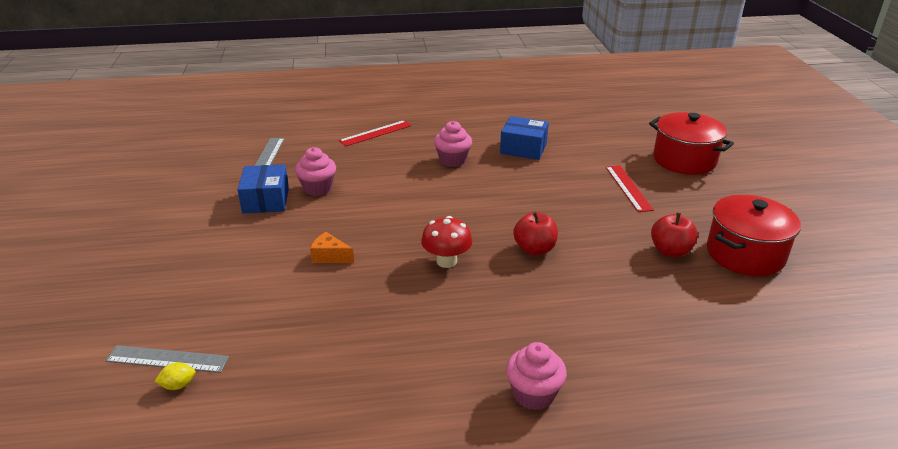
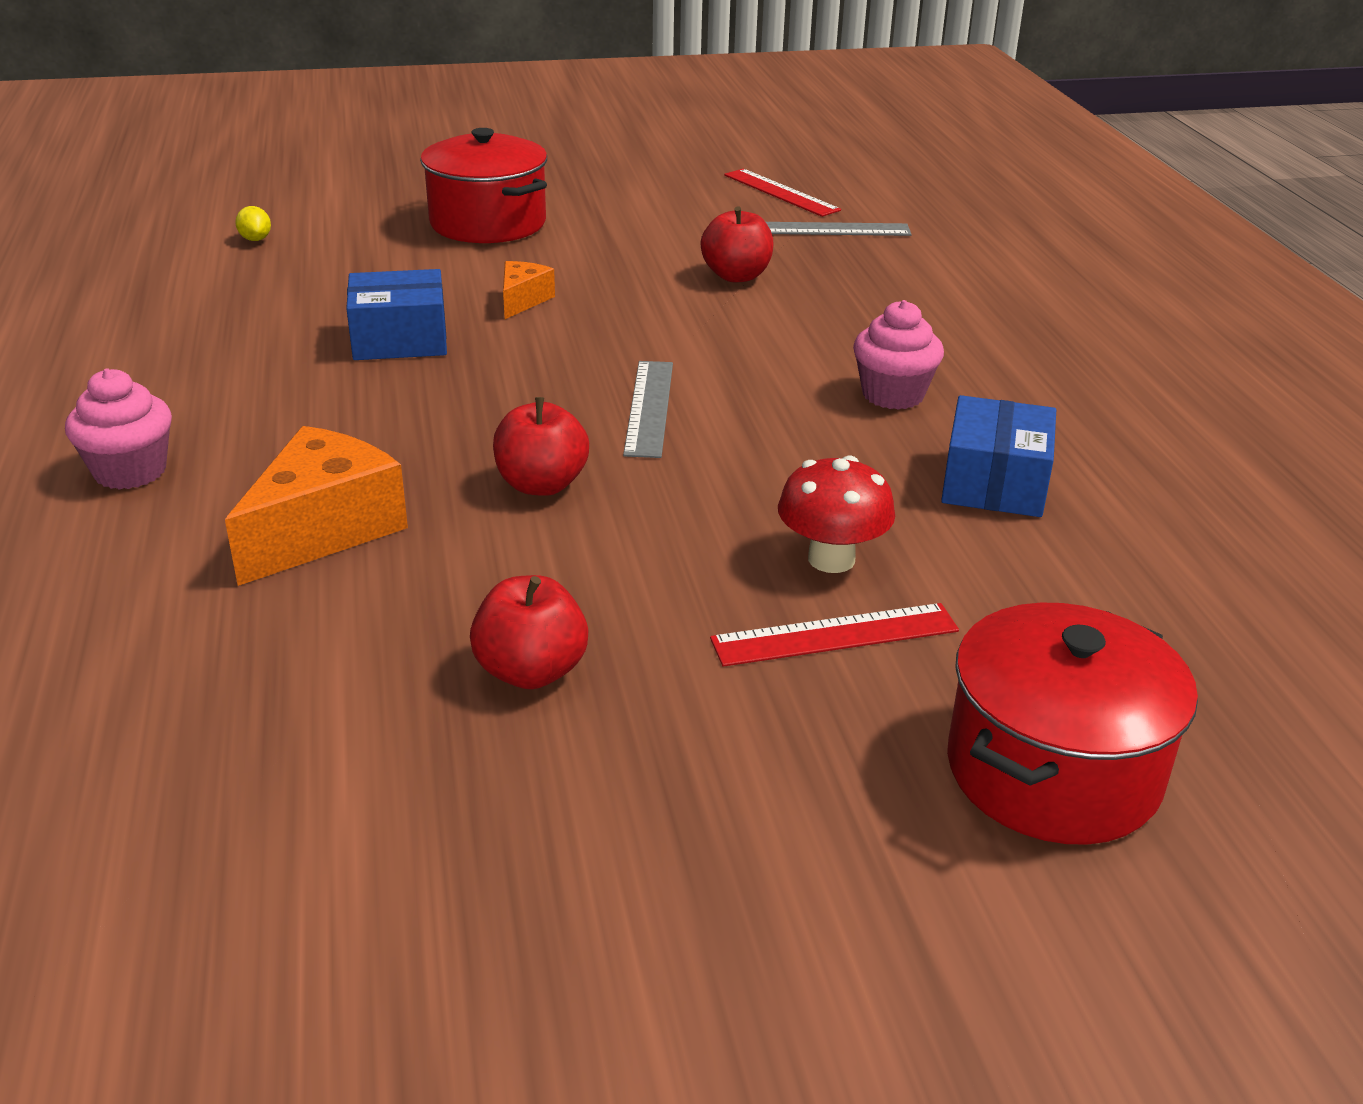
camera: 85 degrees right, 0 degrees up
grey ruler [105,345,229,373] -> grey ruler moved to [623,361,673,458]
blue box [237,165,289,213] -> blue box moved to [346,269,447,360]
pink cupcake [295,147,336,196] -> red apple [701,206,774,282]
red ruler [339,120,412,146] -> red ruler moved to [724,169,841,217]
red mushroom [421,216,473,268] -> red mushroom moved to [778,456,895,573]
red pot [707,195,801,276] -> red pot moved to [420,128,547,243]
none -> orange cheese [225,426,408,586]

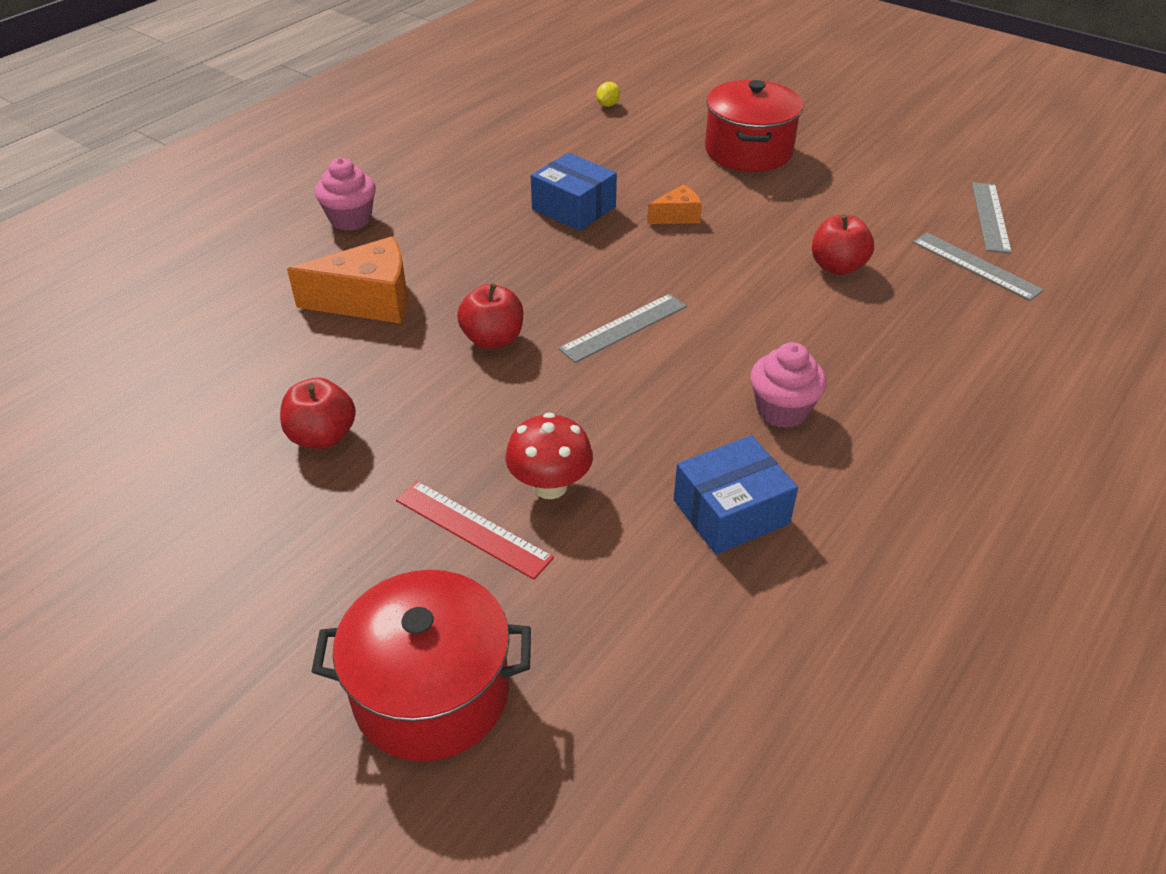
camera: 50 degrees right, 10 degrees up
red ruler [724,169,841,217] -> grey ruler [972,182,1012,253]

